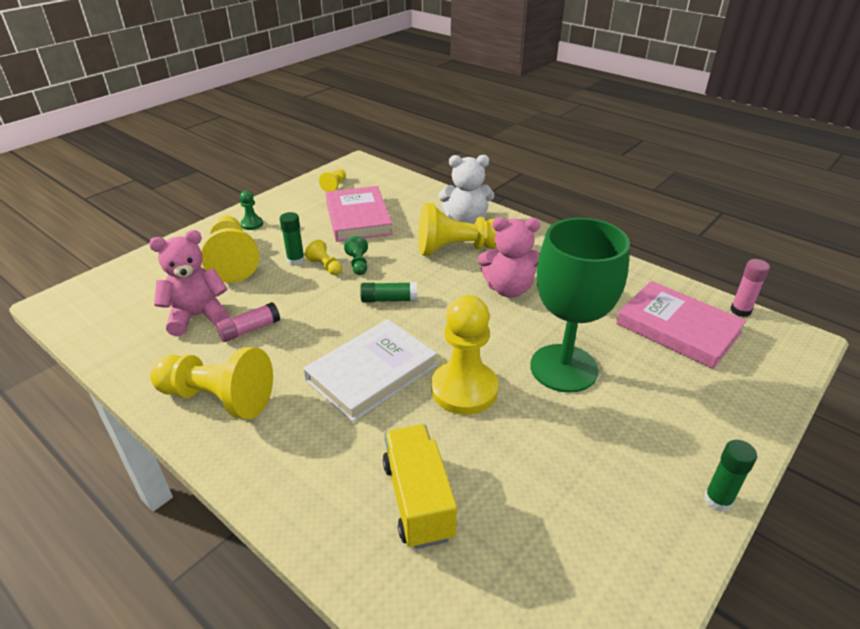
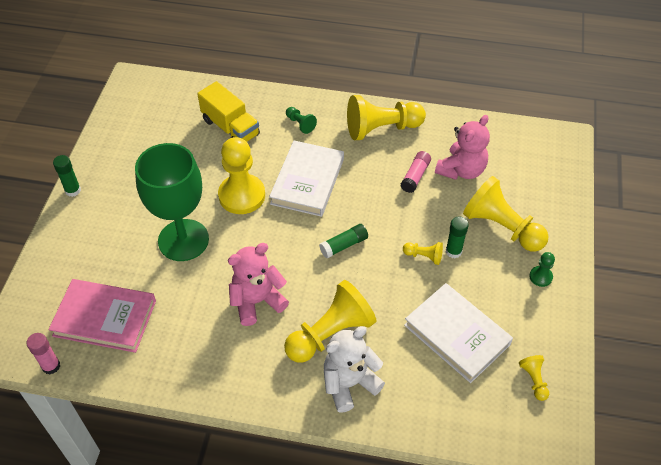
camera: 150 degrees right, 15 degrees up
pink book [325,186,393,242] -> white book [404,283,513,383]
green pawn [344,236,368,275] -> green pawn moved to [286,107,317,134]

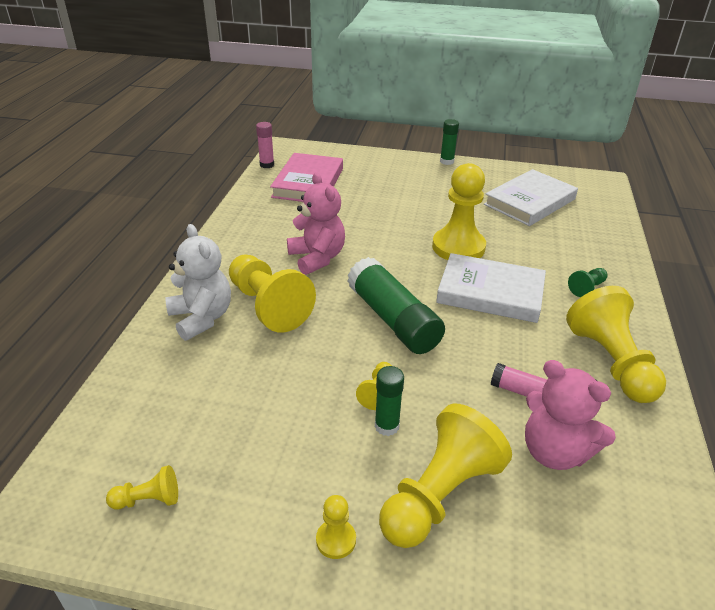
camera: 90 degrees right, 15 degrees down
green goblet [135,143,209,261] -> none
yellow truck [197,81,260,142] -> none
green glue stick [319,224,368,258] -> green glue stick [347,257,445,354], size x1.92
white book [404,283,513,383] -> white book moved to [484,169,578,226]
green pawn [529,252,555,287] -> yellow pawn [316,495,356,559]

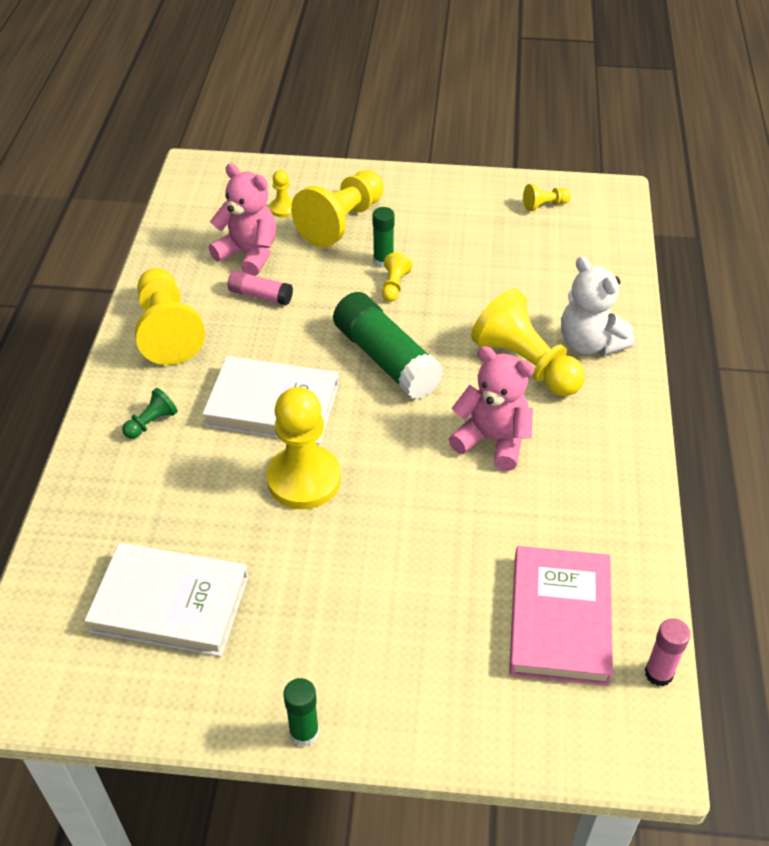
camera: 175 degrees right, 10 degrees up
pink teddy bear [287,172,345,275] -> pink teddy bear turned 150 degrees clockwise [449,346,534,471]
yellow pawn [316,495,356,559] -> yellow pawn moved to [270,170,293,217]
white book [484,169,578,226] -> white book turned 60 degrees clockwise [85,543,248,657]

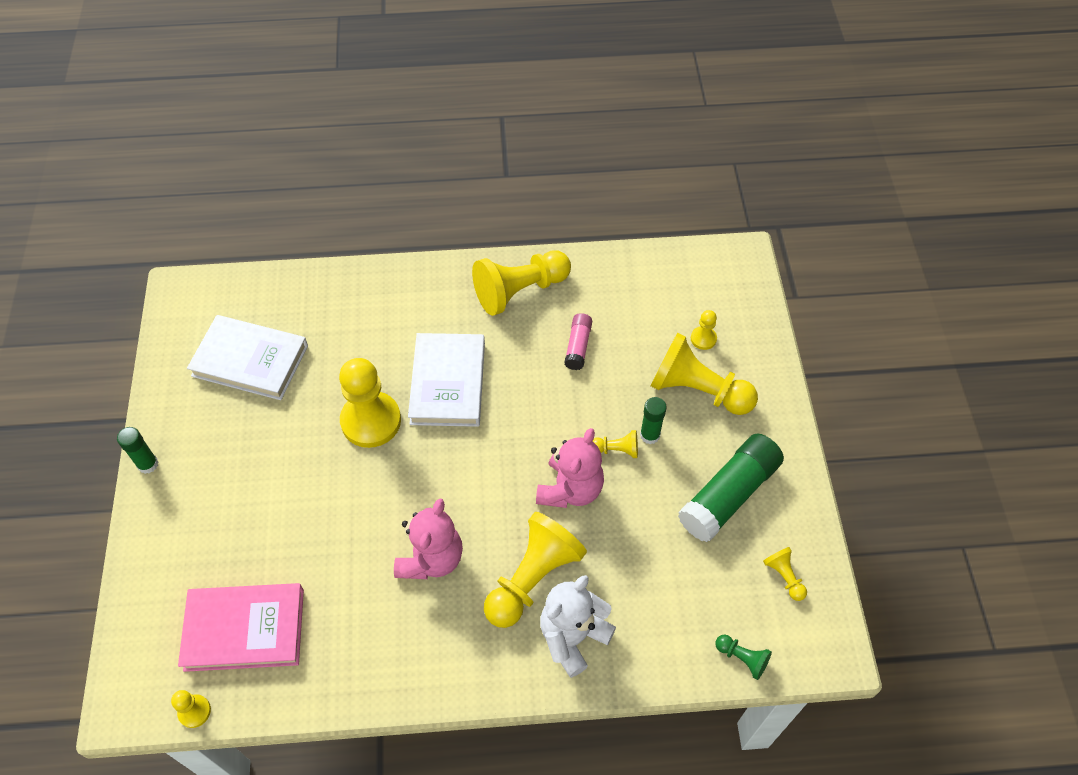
camera: 80 degrees right, 10 degrees up
white book [85,543,248,657] -> white book turned 75 degrees counterclockwise [187,315,308,400]
green pawn [122,388,178,439] -> green pawn moved to [715,634,772,680]
pink teddy bear [209,163,276,276] -> pink teddy bear moved to [536,428,604,508]
green glue stick [333,292,443,400] -> green glue stick moved to [678,433,784,542]
pink glue stick [645,618,691,687] -> yellow pawn [171,690,211,728]

